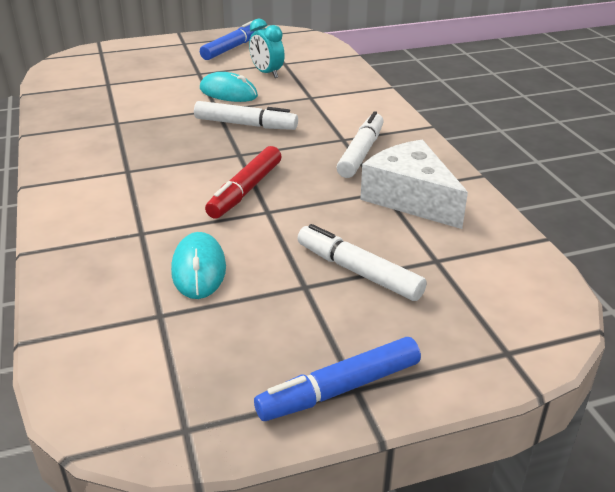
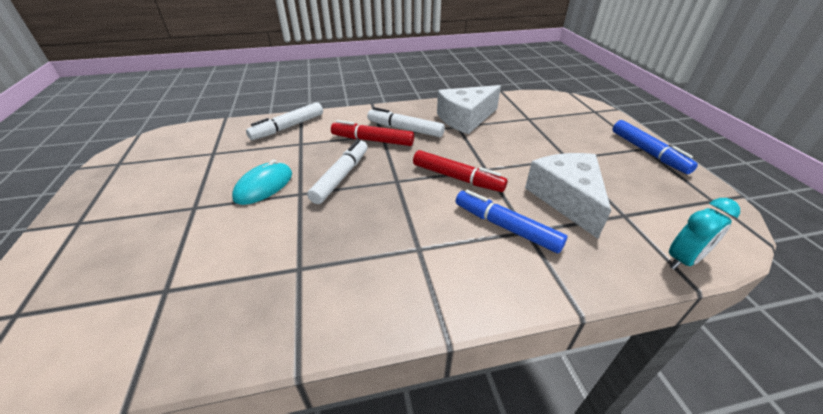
camera: 85 degrees left, 5 degrees up
turquoise mouse [171,232,226,299] -> white cheese [525,153,611,239]
blue marker [200,21,260,60] -> blue marker moved to [456,190,567,253]
turquoise clock [249,19,285,78] -> turquoise clock moved to [669,198,740,270]
white marker [297,224,427,301] -> white marker moved to [246,102,323,140]
none -> red marker [331,120,414,146]

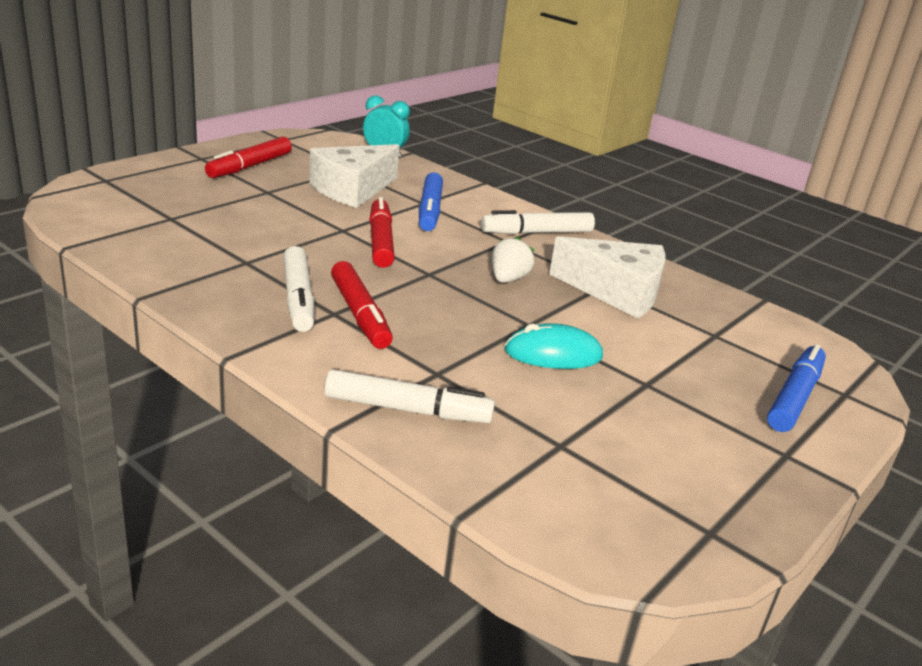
camera: 130 degrees left, 10 degrees down
white marker [307,139,368,204] -> white marker moved to [481,210,595,234]
white cheese [437,85,501,134] -> white cheese moved to [549,236,665,318]
blue marker [612,120,698,174] -> blue marker moved to [767,344,826,432]
none -> red marker [205,137,292,178]
none -> white strawberry [492,236,534,283]

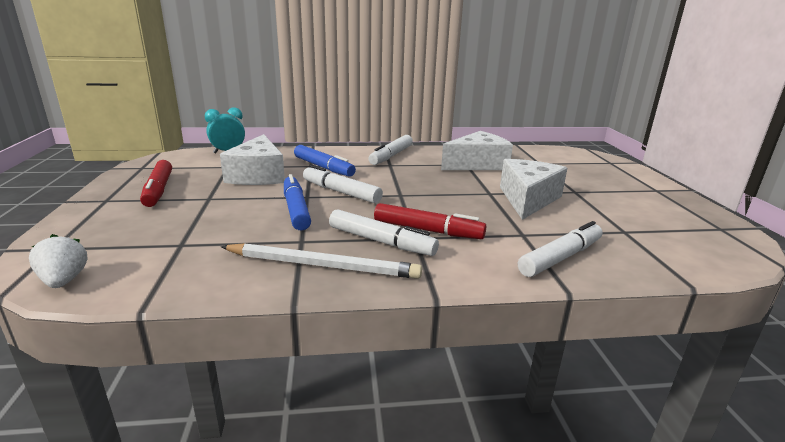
camera: 45 degrees left, 5 degrees down
red marker [369,197,395,268] -> white marker [303,165,383,203]
white strawberry [492,236,534,283] -> white strawberry moved to [29,234,88,288]
turquoise mouse [504,323,603,369] -> white cheese [500,159,567,220]
blue marker [767,344,826,432] -> blue marker moved to [284,174,311,230]
none -> white pencil [220,243,422,279]

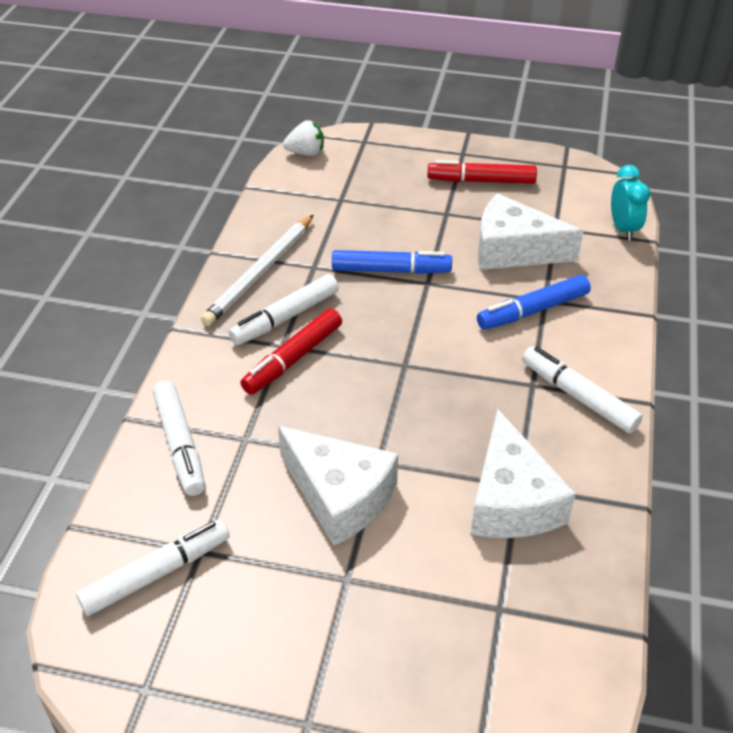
camera: 110 degrees right, 20 degrees up
white marker [303,165,383,203] -> white marker moved to [76,519,230,616]

